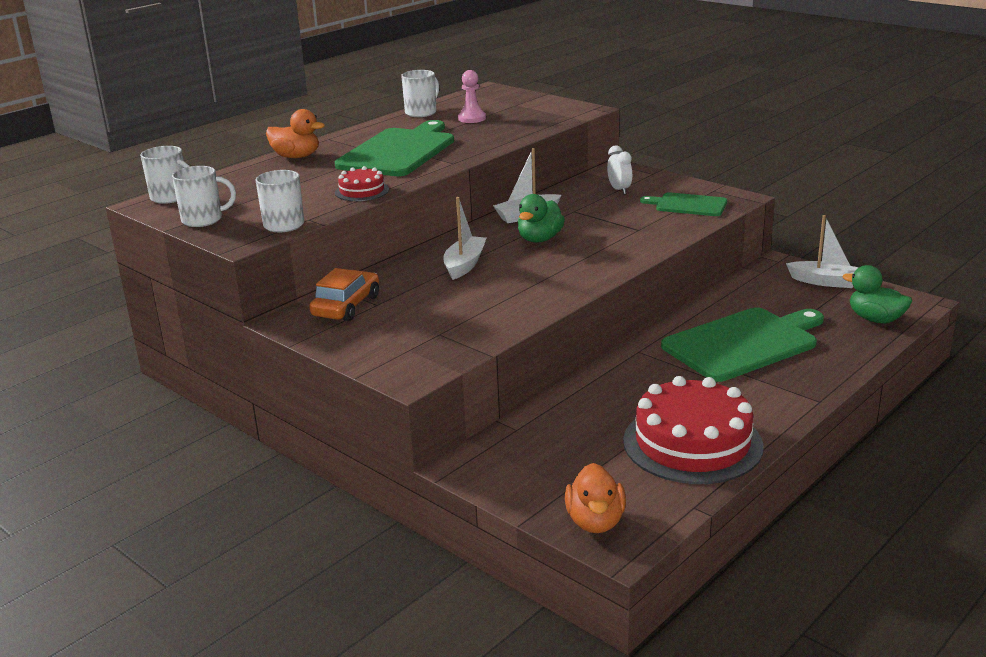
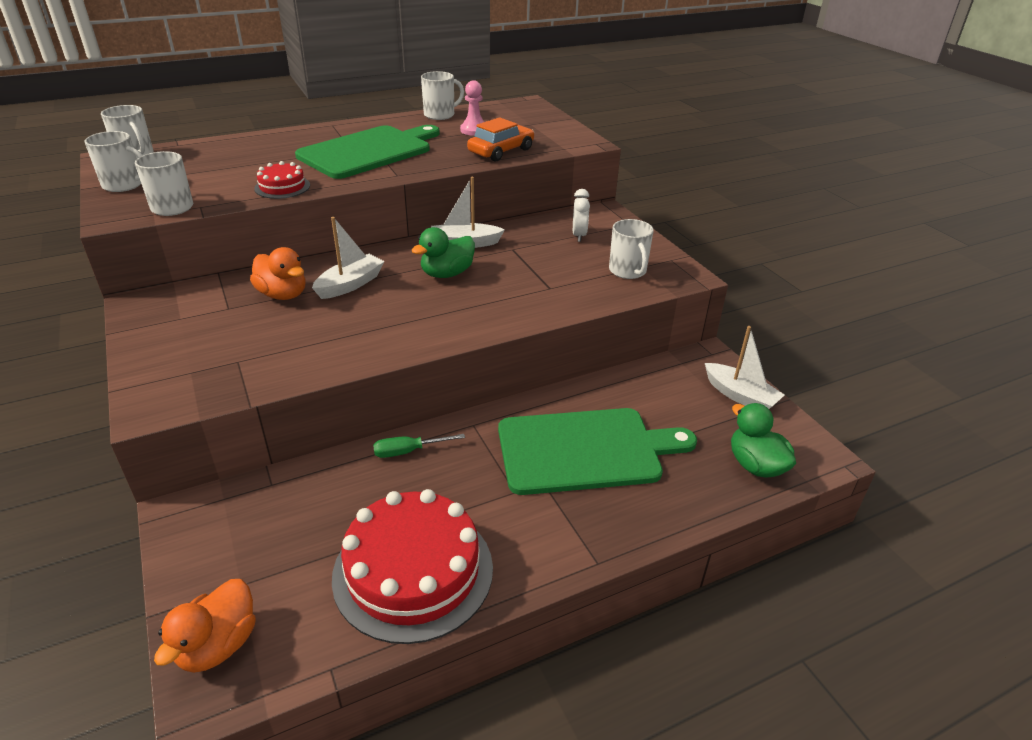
camera: 20 degrees right, 10 degrees up
orange duck [266,109,325,158] -> orange duck moved to [250,247,305,300]
orange car [309,268,379,321] -> orange car moved to [467,117,534,161]
green cutting board [640,192,727,216] -> white mug [609,219,654,279]
none -> green screwdriver [373,434,465,458]

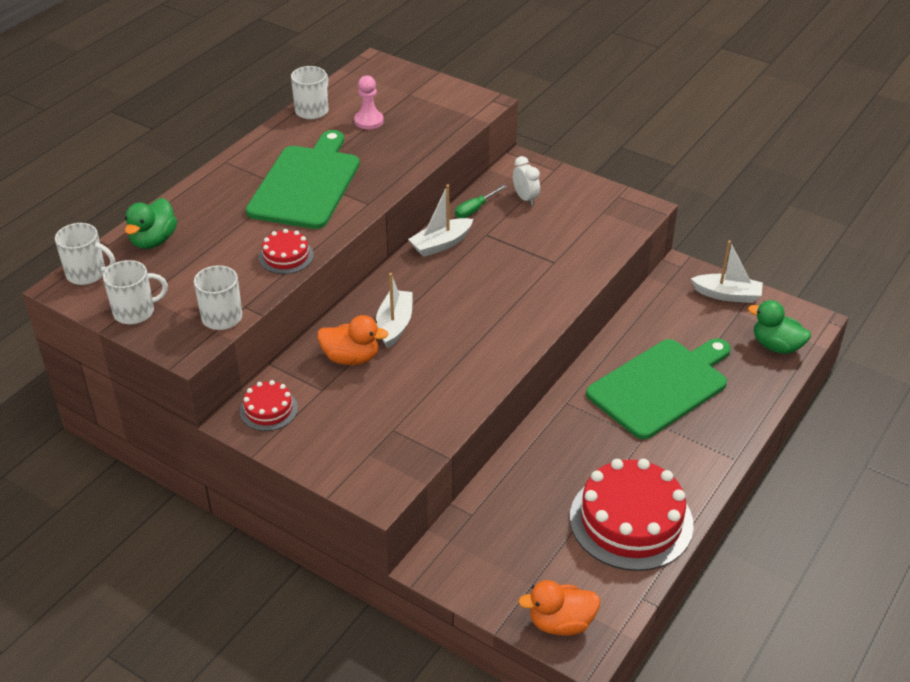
camera: 30 degrees left, 5 degrees up
orange duck [154,579,256,673] -> orange duck turned 90 degrees clockwise [518,580,600,636]
green screwdriver [373,434,465,458] -> green screwdriver moved to [455,185,507,218]
green duck [411,227,475,278] -> green duck moved to [125,198,177,249]
orange car [467,117,534,161] -> none
white mug [609,219,654,279] -> none
none -> red cake [240,380,298,431]

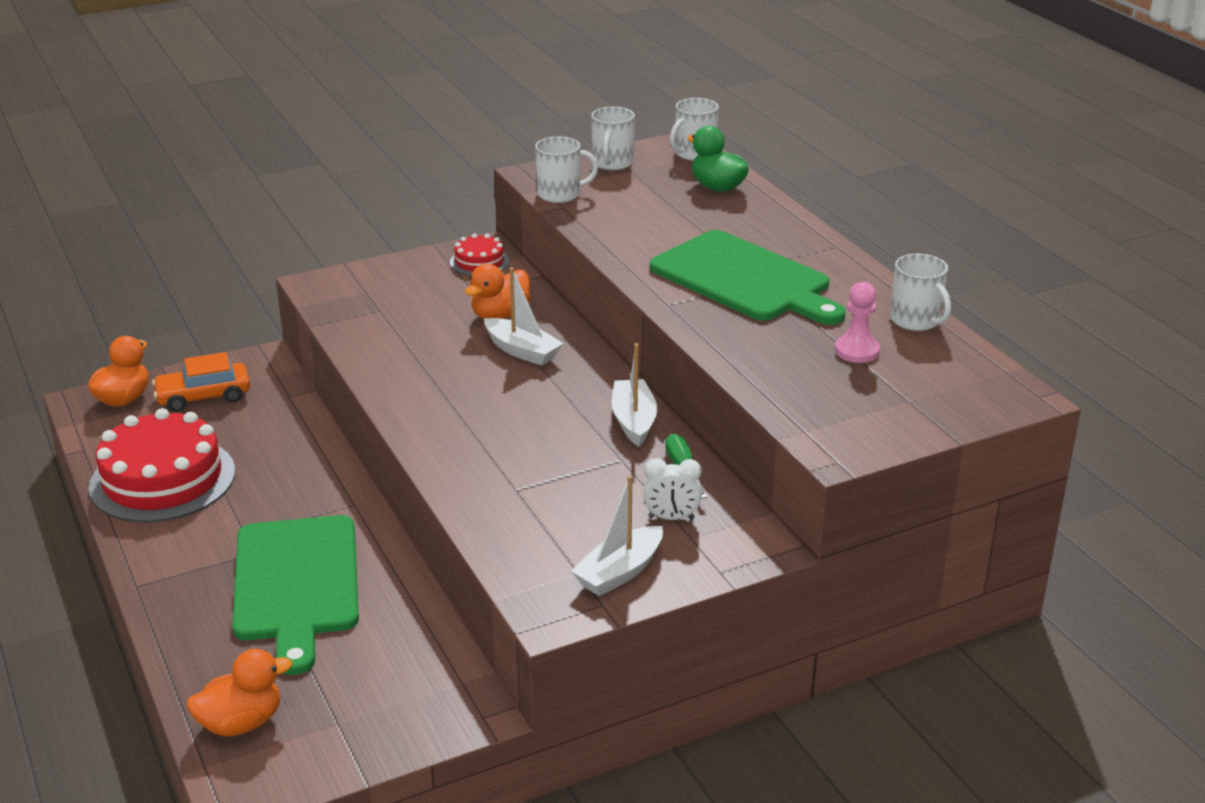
camera: 120 degrees right, 10 degrees down
red cake [259,229,314,274] -> none
white boat [691,240,763,303] -> white boat moved to [571,475,663,596]
green duck [748,300,811,354] -> orange duck [187,649,292,736]
none -> orange car [152,352,250,412]

